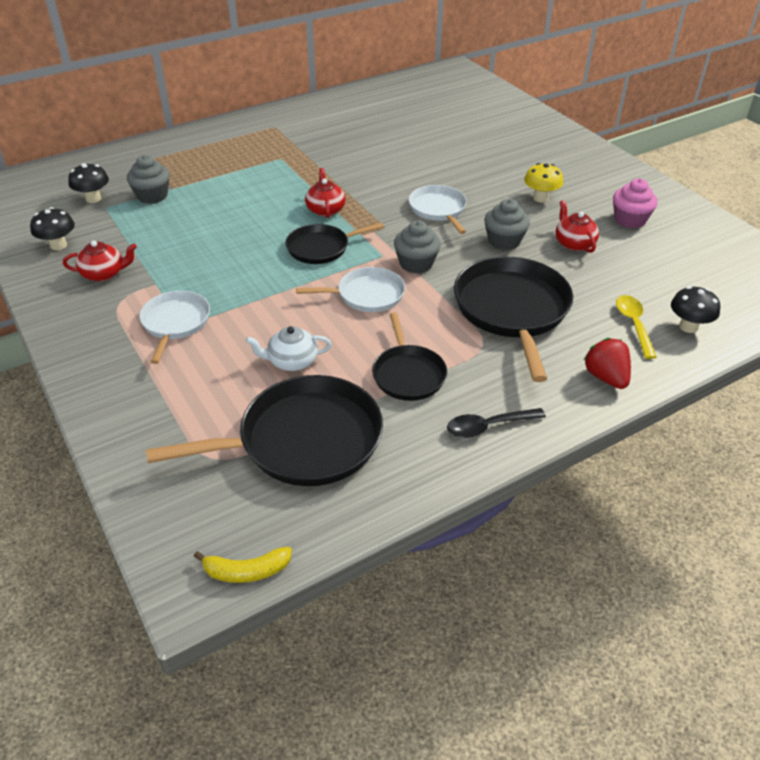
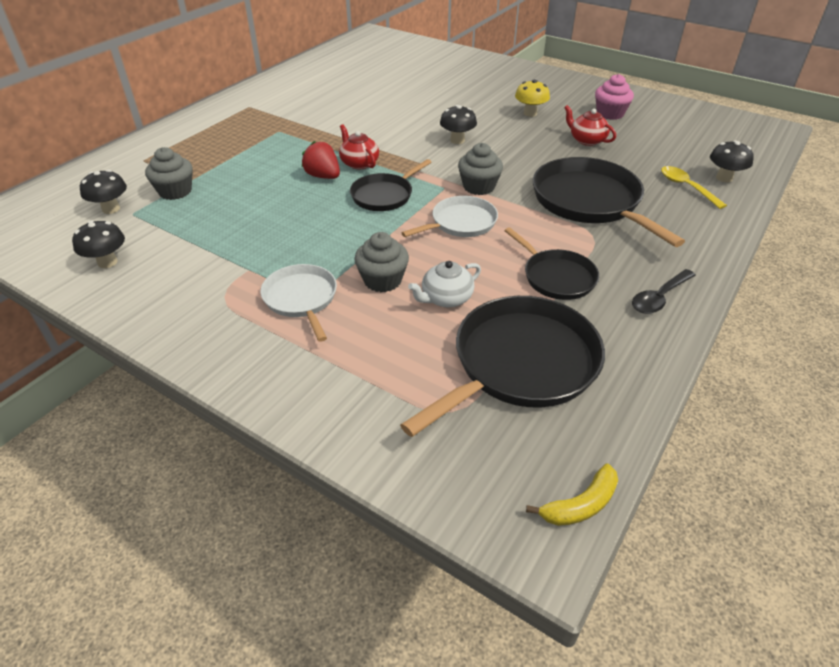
camera: 25 degrees left, 0 degrees up
red teapot [63,241,137,282] -> none
white pan [409,185,467,234] -> black mushroom [440,105,477,144]
grey cupcake [484,199,530,250] -> grey cupcake moved to [354,232,409,292]
red strawberry [583,338,631,389] -> red strawberry moved to [302,141,340,179]

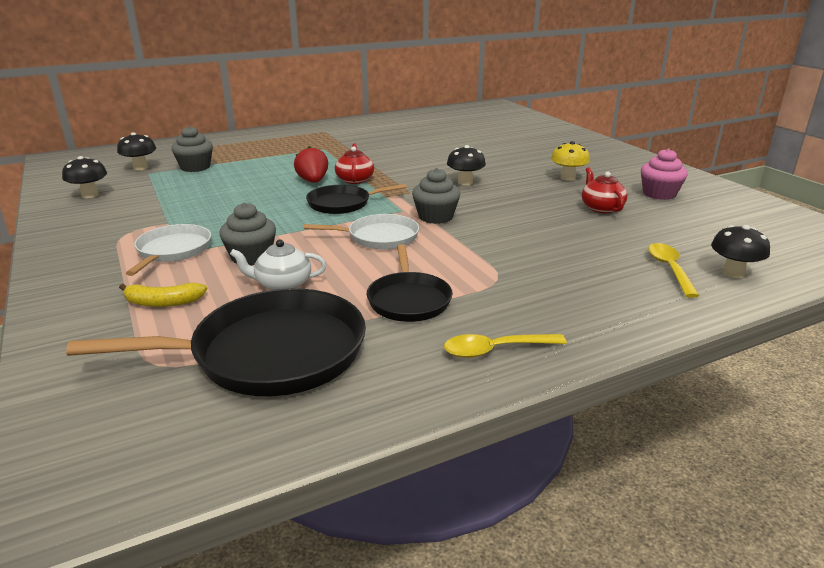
camera: 30 degrees right, 15 degrees down
yellow banana [526,464,618,526] -> yellow banana moved to [119,283,207,307]
black pan [533,157,685,247] -> none
black spoon [632,269,696,314] -> yellow spoon [444,334,567,358]

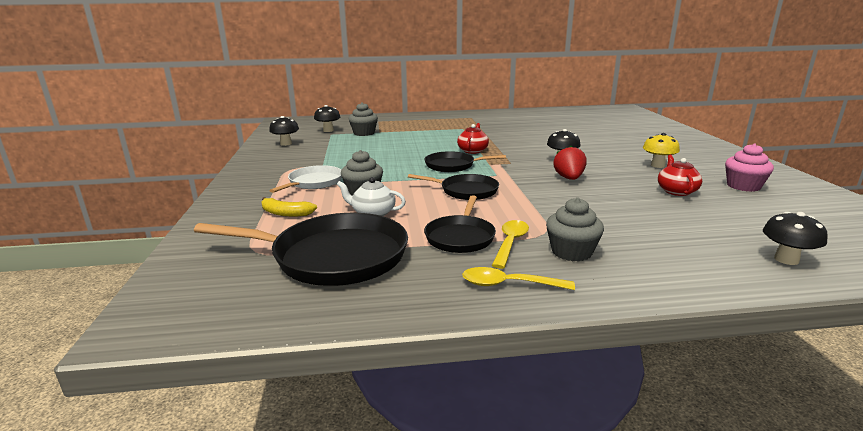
camera: 20 degrees right, 5 degrees down
red strawberry [294,146,328,183] -> red strawberry moved to [553,146,587,180]
white pan [304,214,419,249] -> black pan [408,174,499,200]
grey cupcake [412,168,460,224] -> grey cupcake moved to [546,198,604,262]
yellow spoon [648,243,699,298] -> yellow spoon moved to [492,220,529,269]

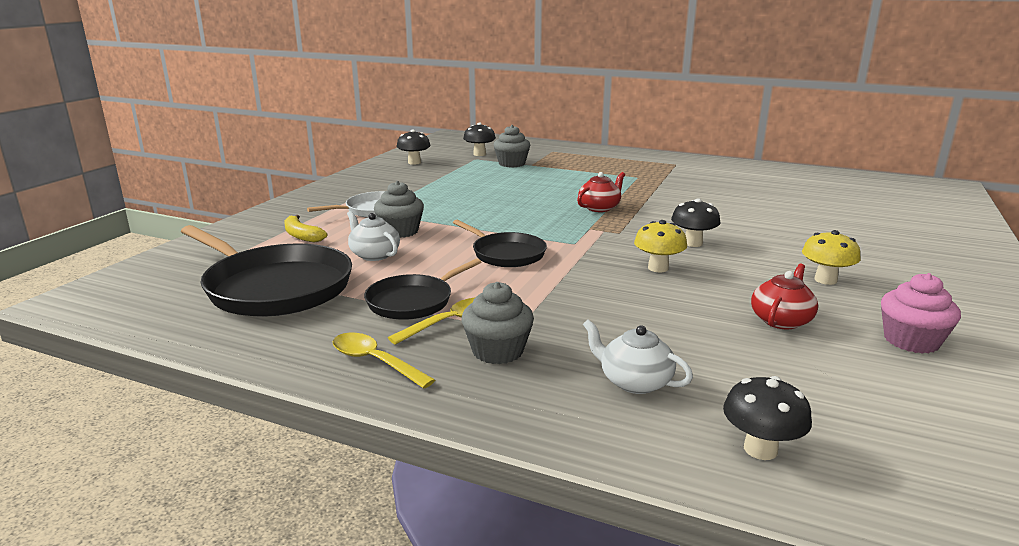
camera: 30 degrees right, 0 degrees up
black pan [424,151,506,172] -> none
red strawberry [553,146,587,180] -> yellow mushroom [634,220,687,272]
none -> white teapot [583,320,693,394]

